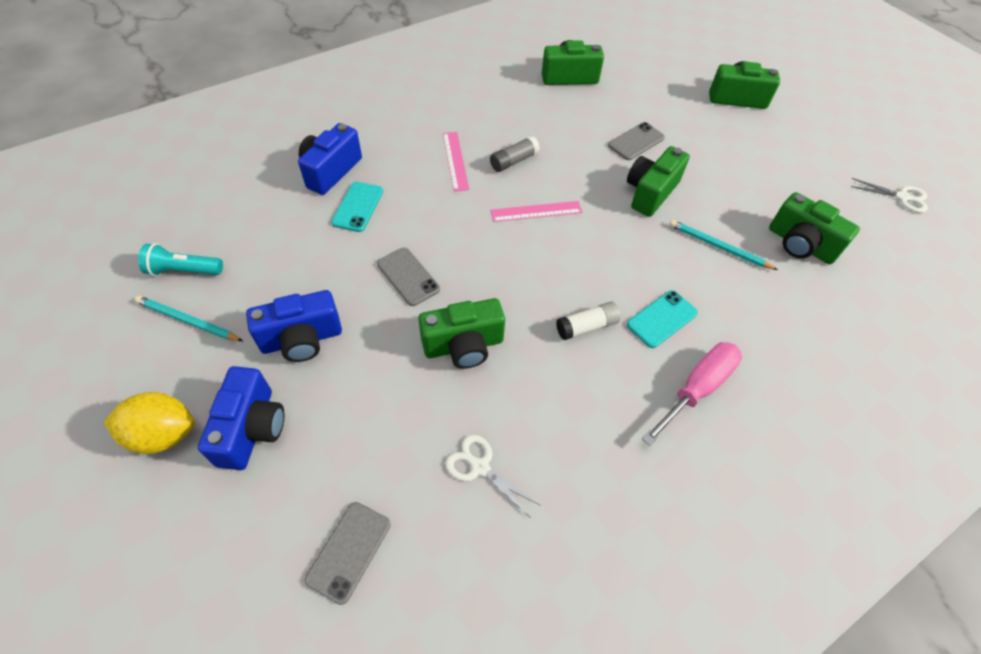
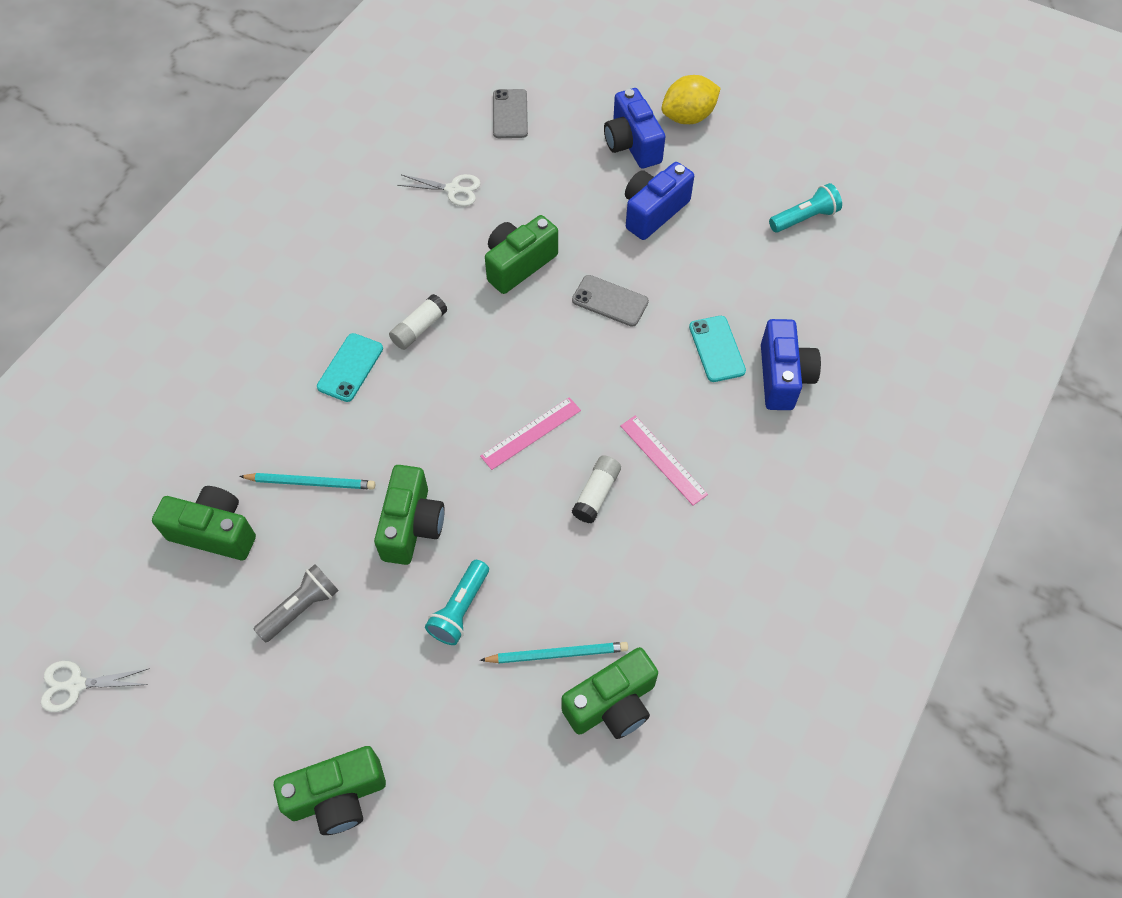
camera: 155 degrees right, 5 degrees up
turquoise pencil [135,296,243,341] -> turquoise pencil moved to [480,642,628,663]
grey glue stick [490,136,540,172] -> white glue stick [572,455,621,523]
grey phone [608,122,665,160] -> turquoise flashlight [425,560,489,645]
pink screwdriver [642,342,742,446] -> none
none -> grey flashlight [254,564,339,643]

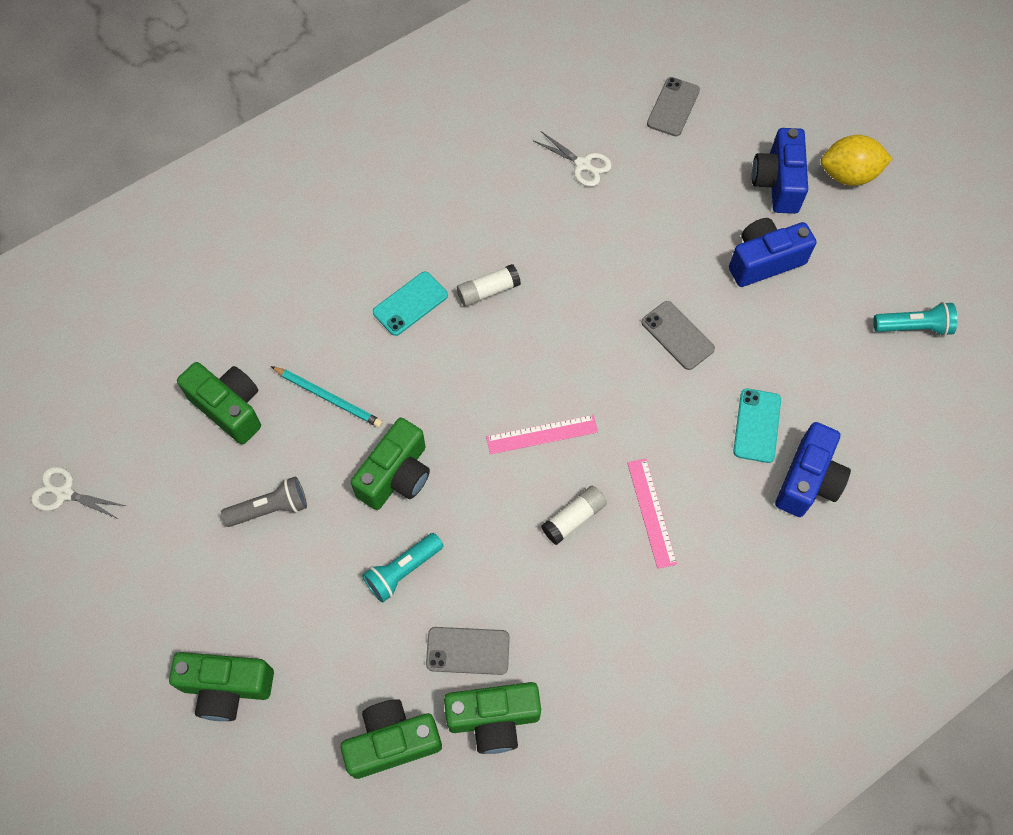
camera: 25 degrees right, 5 degrees up
turquoise pencil [480,642,628,663] -> grey phone [426,627,510,675]
green camera [485,215,558,294] -> green camera moved to [341,699,442,779]

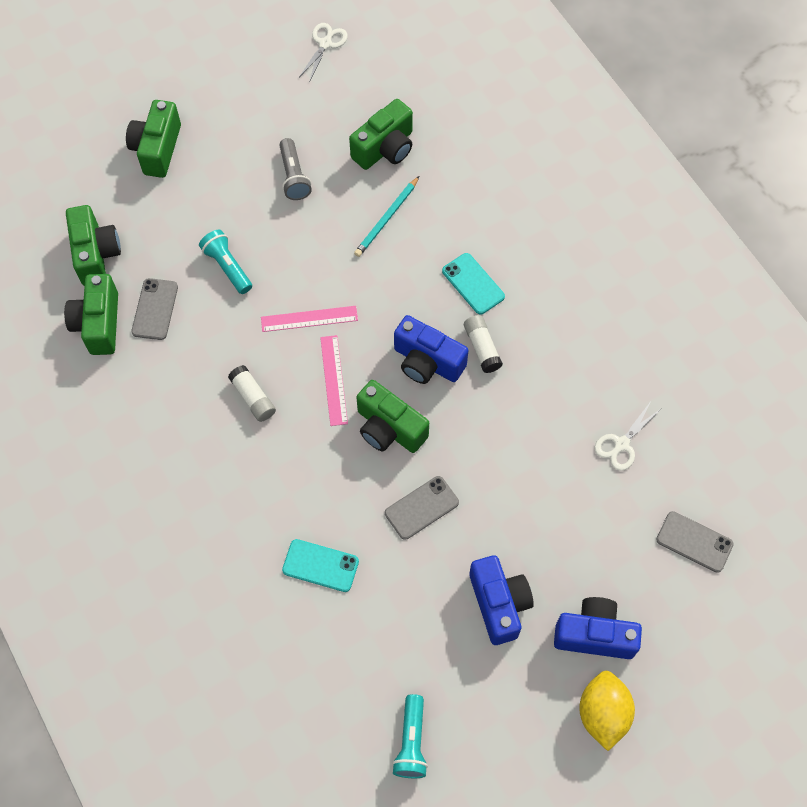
camera: 95 degrees right, 0 degrees up
green camera [351,418,430,510] -> green camera moved to [356,380,429,453]
pink ruler [627,459,677,569] -> pink ruler moved to [261,306,358,332]
blue camera [775,422,851,517] -> blue camera moved to [394,315,468,384]

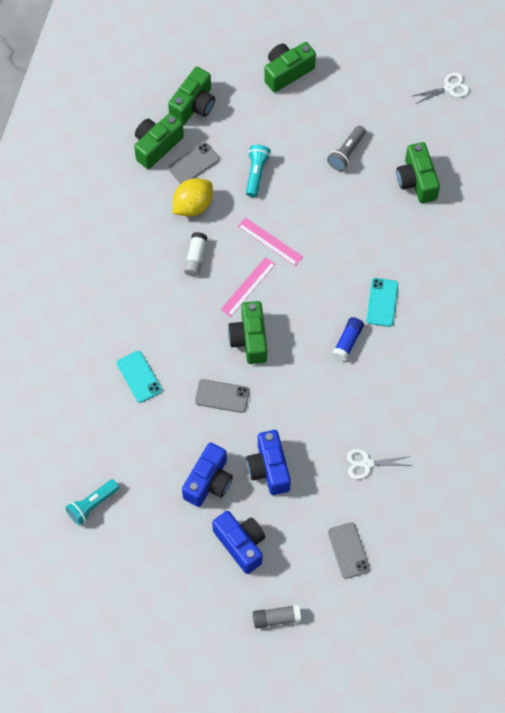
camera: 45 degrees right, 0 degrees up
green camera [349,99,413,170] -> green camera turned 75 degrees clockwise [396,142,440,203]
turquoise pencil [354,176,419,257] -> none
blue camera [394,315,468,384] -> blue camera moved to [246,430,291,495]
white glue stick [464,315,503,373] -> blue glue stick [332,317,364,361]
yellow lemon [579,671,635,751] -> yellow lemon moved to [172,178,213,216]
none -> grey glue stick [253,605,301,628]

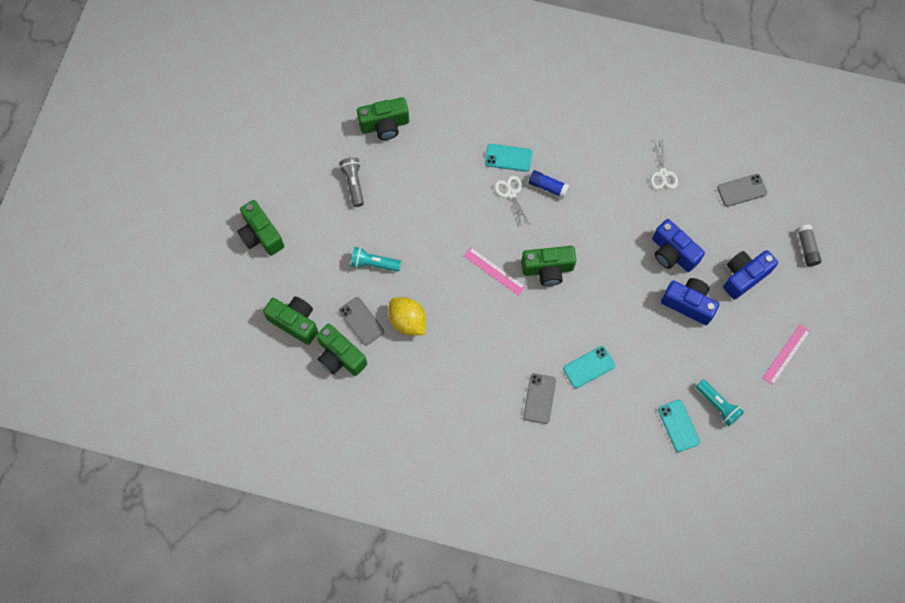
camera: 90 degrees left, 5 degrees up
white glue stick [184,232,207,276] -> none
grey phone [195,379,250,413] -> grey phone moved to [523,373,556,424]
pink ruler [238,217,303,266] -> pink ruler moved to [762,324,810,385]
blue camera [246,430,291,495] -> blue camera turned 60 degrees clockwise [652,219,705,272]
grey flashlight [327,126,366,171] -> grey flashlight turned 135 degrees counterclockwise [339,157,364,207]
white scissors [413,72,470,104] -> white scissors moved to [494,176,529,227]
none -> turquoise phone [658,400,700,452]

